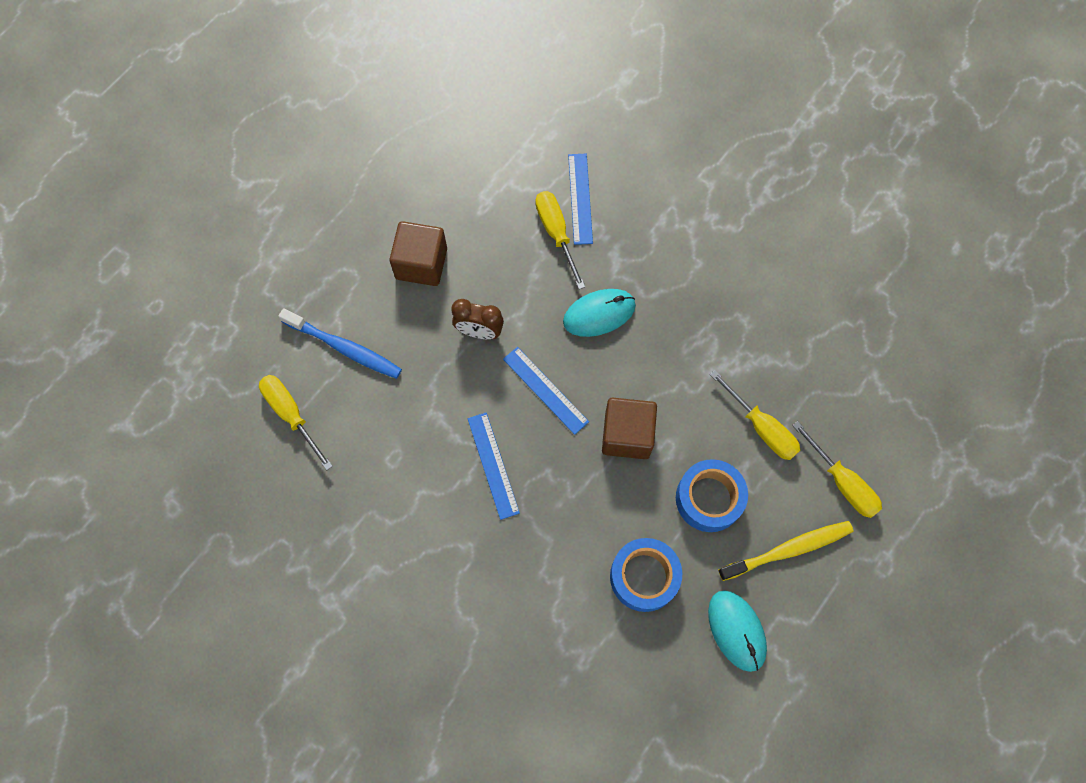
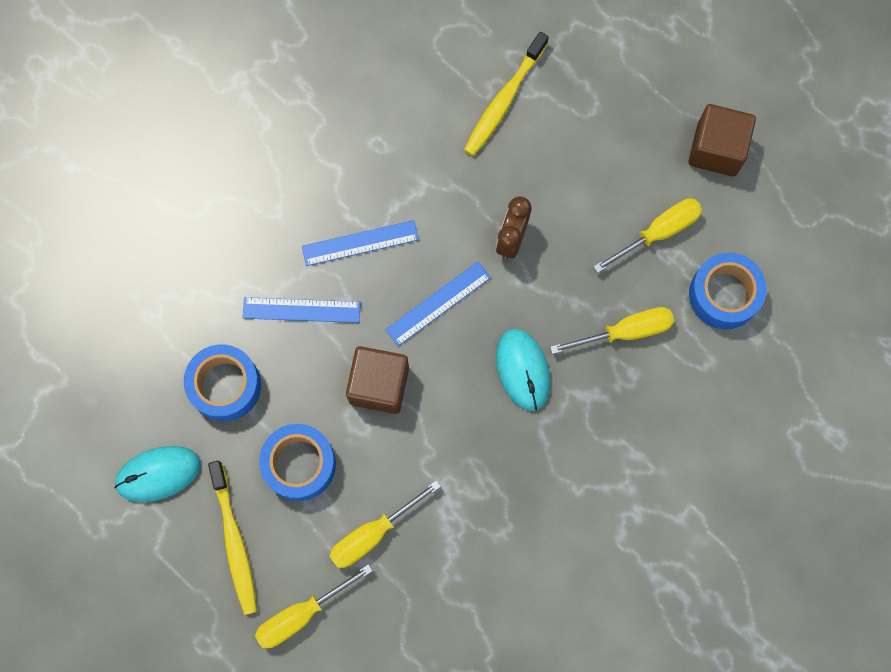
camera: 95 degrees right, 5 degrees up
yellow screwdriver [259,375,332,470] -> yellow screwdriver moved to [593,198,702,273]
blue toothbrush [278,308,402,379] -> yellow toothbrush [464,32,549,156]
brown cube [389,221,447,286] -> brown cube moved to [688,104,756,177]
blue ruler [568,154,593,245] -> blue ruler moved to [243,297,360,323]
none -> blue tape [689,253,767,329]

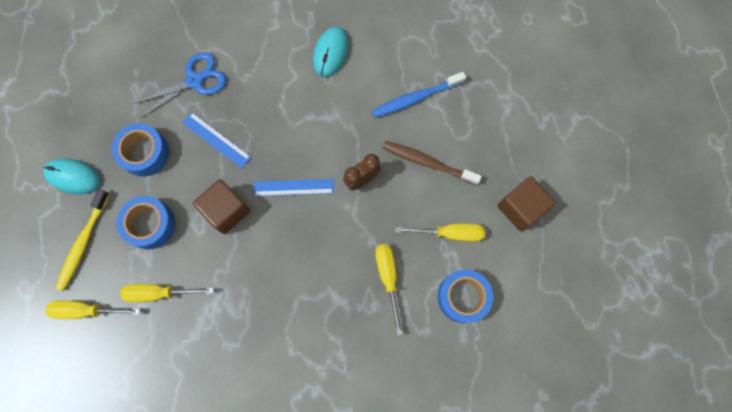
camera: 35 degrees right, 0 degrees up
blue ruler [302,220,419,266] -> none
yellow toothbrush [464,32,549,156] -> blue toothbrush [372,72,466,118]
turquoise mouse [496,329,550,411] -> turquoise mouse moved to [313,26,349,77]
yellow screwdriver [550,307,674,354] -> yellow screwdriver turned 120 degrees counterclockwise [375,244,403,336]
none -> blue scissors [133,52,226,118]
none -> brown toothbrush [383,141,482,185]

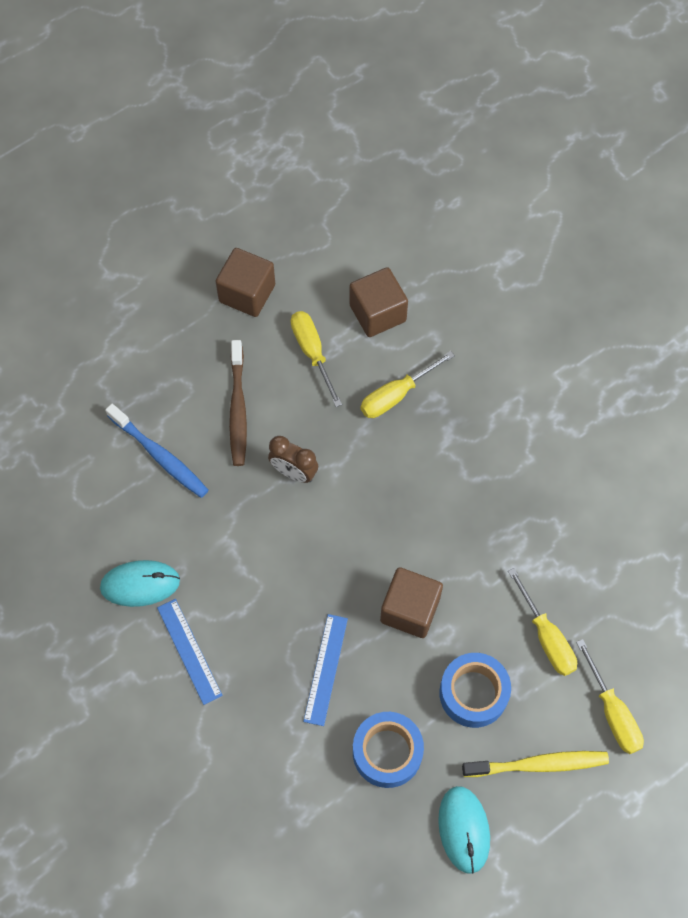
camera: 115 degrees left, 10 degrees down
blue scissors [133,52,226,118] -> none
blue ruler [253,179,334,196] -> blue ruler moved to [157,599,222,705]
blue tape [438,269,493,323] -> brown cube [349,267,408,337]

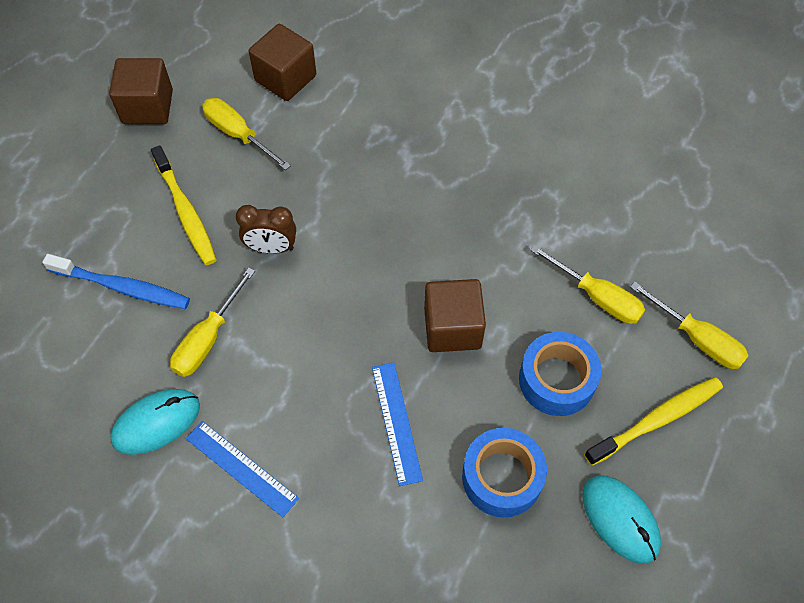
camera: 25 degrees left, 5 degrees down
brown toothbrush [229,340,247,466] -> yellow toothbrush [151,145,217,265]
yellow screwdriver [360,351,455,418] -> yellow screwdriver moved to [170,267,255,377]

